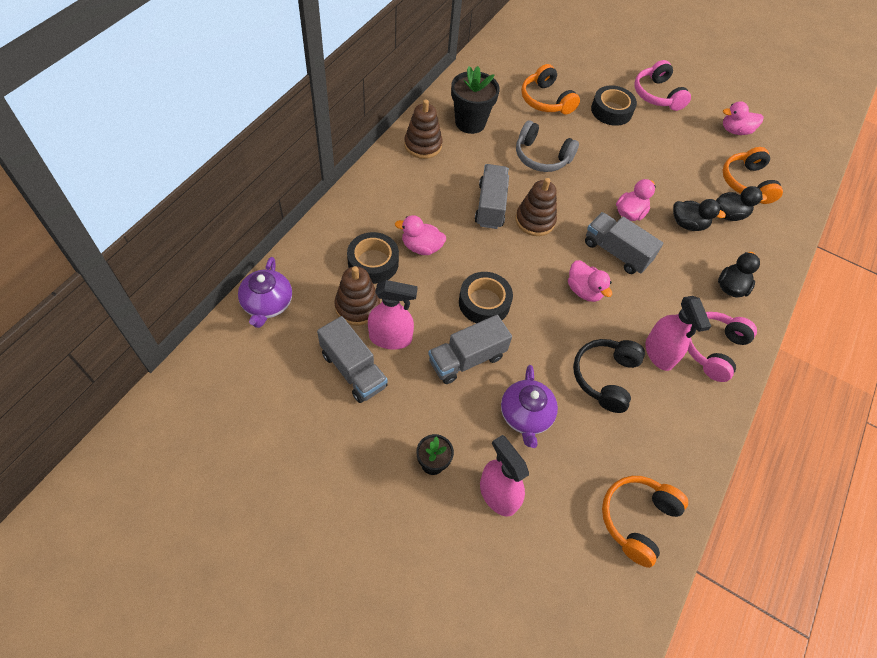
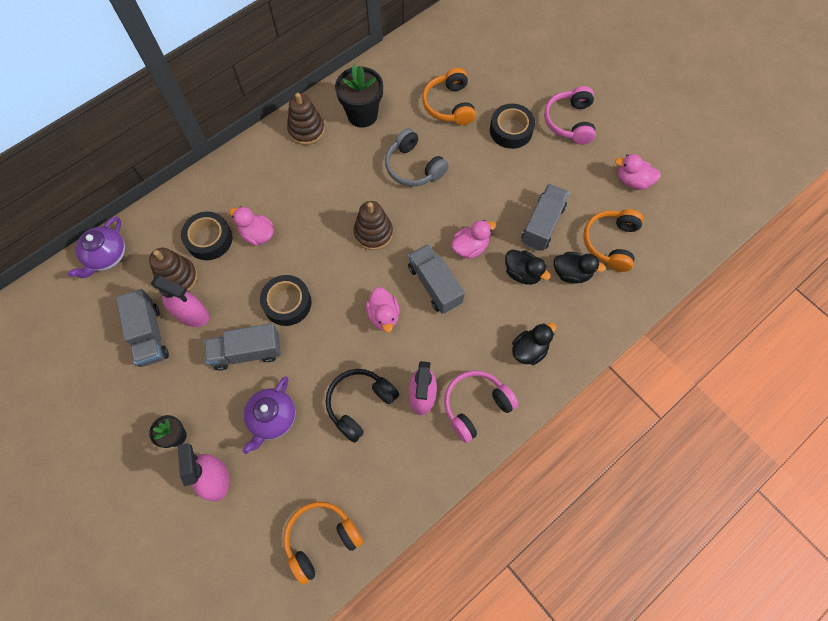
camera: 25 degrees right, 10 degrees up
grey truck [475,164,509,229] -> grey truck moved to [521,184,569,251]

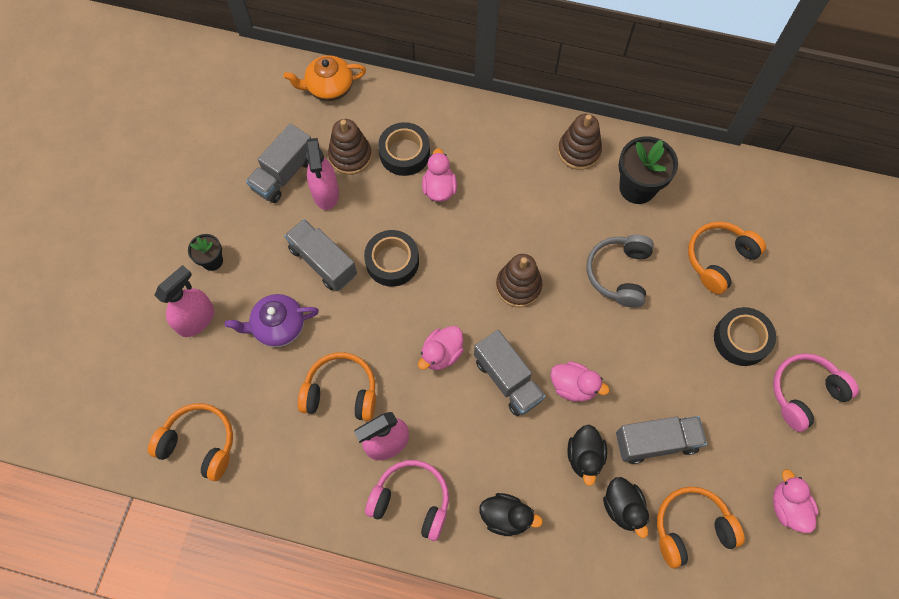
camera: 55 degrees right, 0 degrees up
purple teapot [68,216,125,278] -> orange teapot [284,55,366,101]
black headphones [326,369,399,443] -> orange headphones [298,352,376,421]
grey truck [408,244,465,314] -> grey truck turned 120 degrees clockwise [474,330,545,416]

